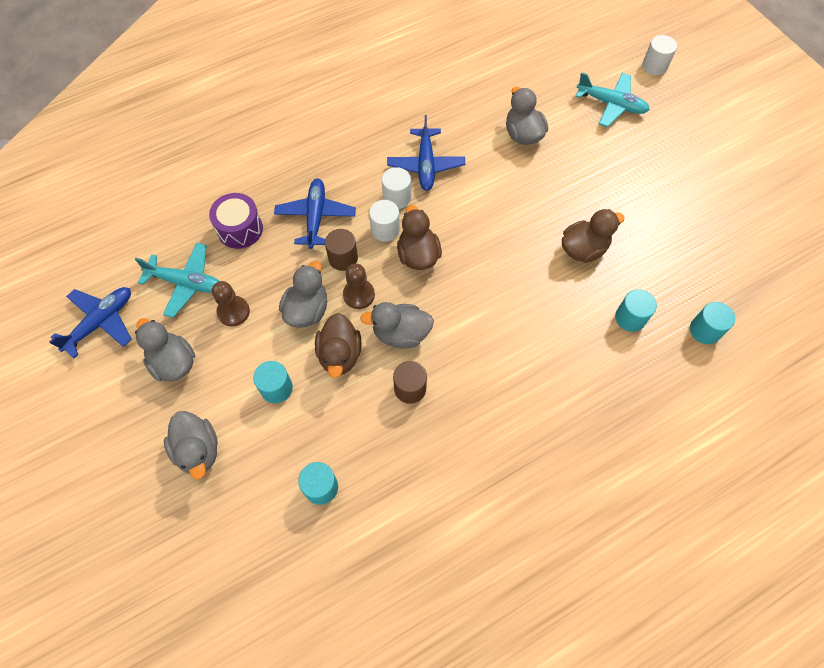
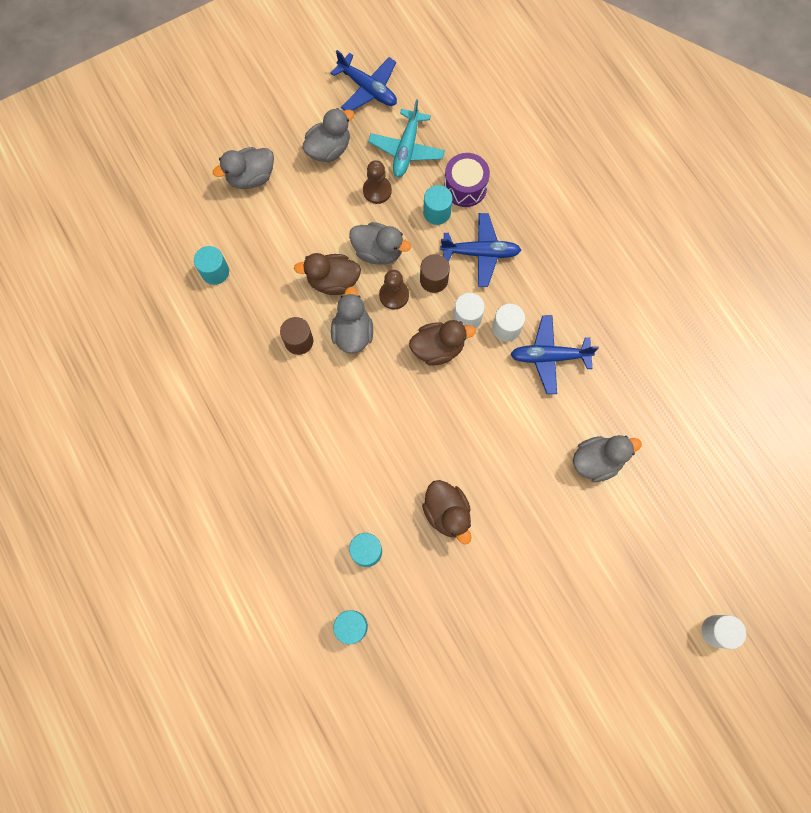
camera: 90 degrees right, 10 degrees up
turquoise cylinder [253,361,293,403] -> turquoise cylinder moved to [423,185,453,225]
turquoise plane [575,72,650,127] -> none

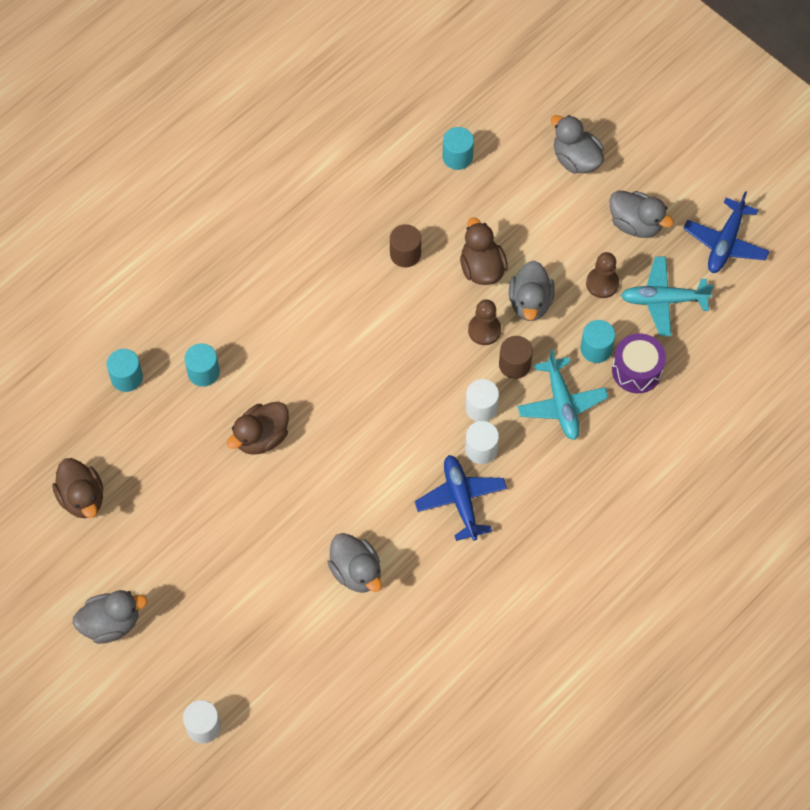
camera: 75 degrees right, 10 degrees down
grey duck [331,287,373,354] -> grey duck moved to [73,590,147,644]
brown duck [409,320,476,366] -> brown duck moved to [52,458,104,518]
blue plane [440,213,521,287] -> turquoise plane [518,349,609,440]

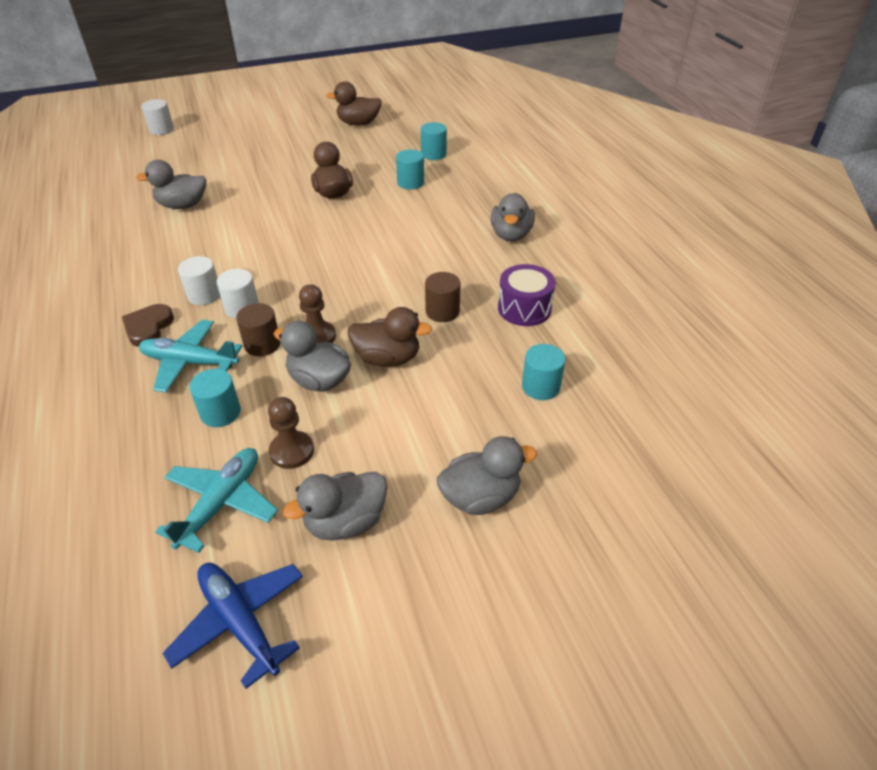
camera: 115 degrees right, 20 degrees down
grey duck [73,590,147,644] -> grey duck moved to [491,193,535,241]
blue plane [415,455,507,541] -> none
purple drum [612,333,666,393] -> purple drum moved to [498,264,556,326]
none -> brown heart [122,304,174,347]

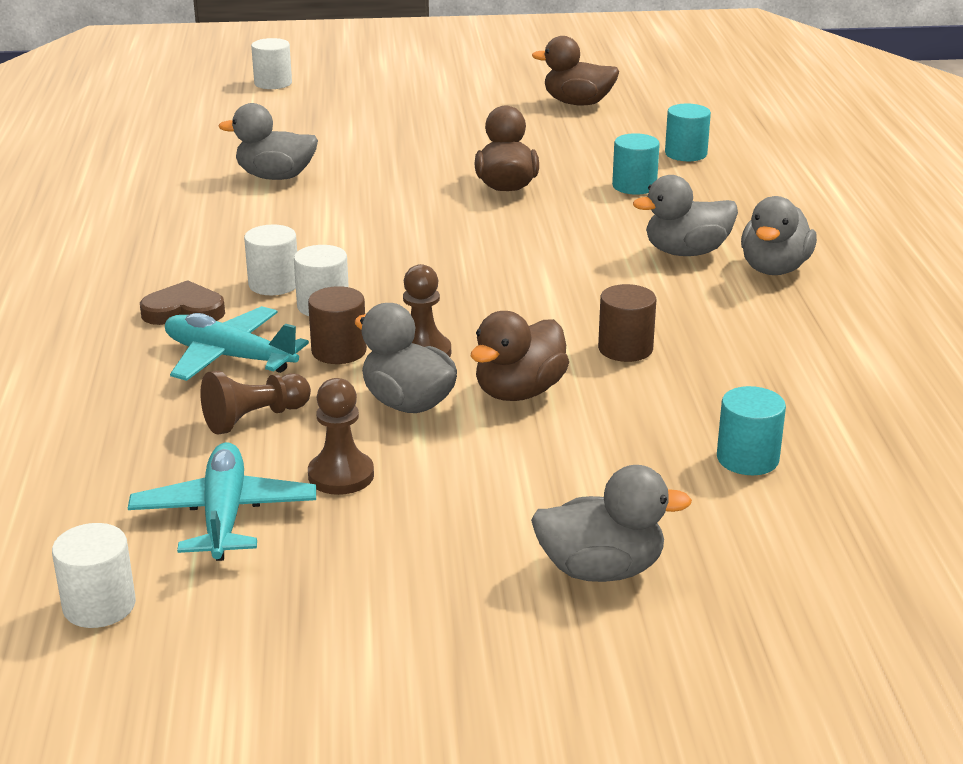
camera: 15 degrees right, 15 degrees down
brown heart [122,304,174,347] -> brown heart turned 60 degrees clockwise [140,280,225,325]
turquoise plane [155,448,278,553] -> turquoise plane turned 45 degrees counterclockwise [128,442,316,561]
blue plane [162,563,303,689] -> none
turquoise cylinder [189,369,241,427] -> brown pawn [200,371,311,434]
grey duck [283,472,387,540] -> grey duck moved to [633,175,738,256]
brown duck [348,307,432,367] -> brown duck turned 105 degrees clockwise [471,311,569,401]
purple drum [498,264,556,326] -> none
none -> white cylinder [52,523,136,628]

